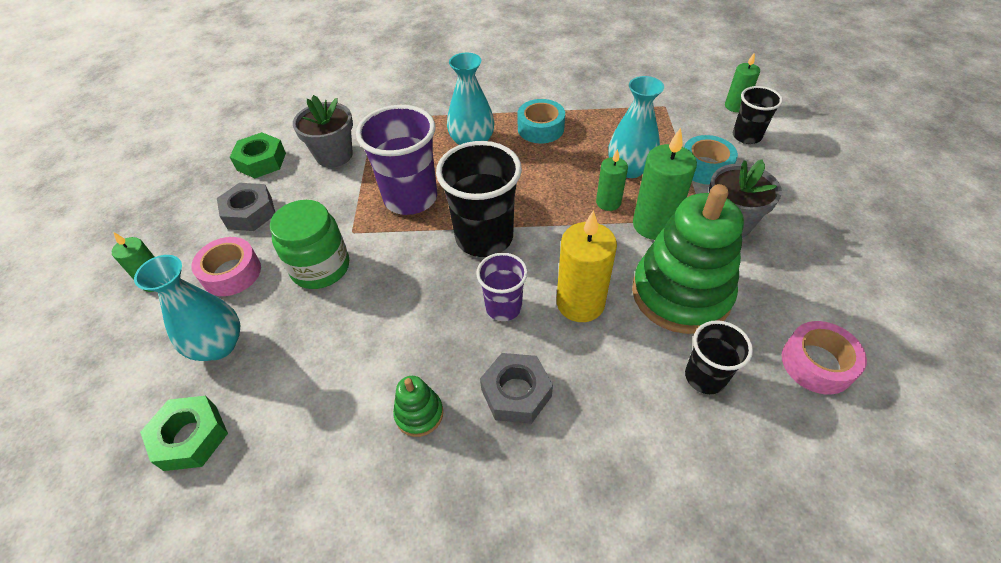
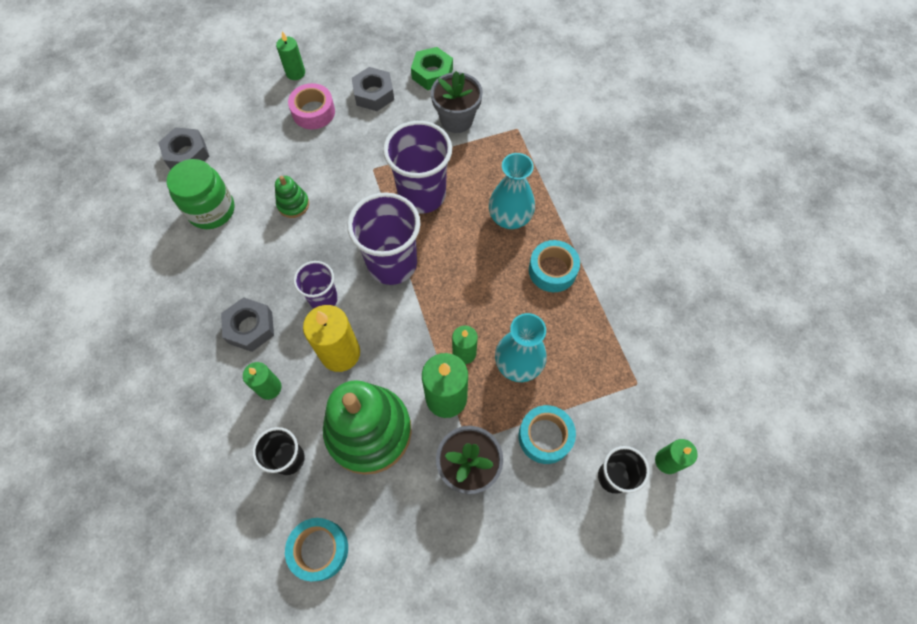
camera: 70 degrees right, 15 degrees up
turquoise vase [134,255,240,361] -> none
green nut [140,396,228,471] -> grey nut [158,127,210,170]
green jar [270,200,349,289] -> green jar moved to [167,159,234,229]
green stacking toy [393,376,443,437] -> green stacking toy moved to [275,176,309,218]
black cup [436,141,522,257] -> purple cup [347,192,420,285]
pink tape [782,321,867,394] -> turquoise tape [285,518,348,581]
none -> green candle [243,362,282,400]

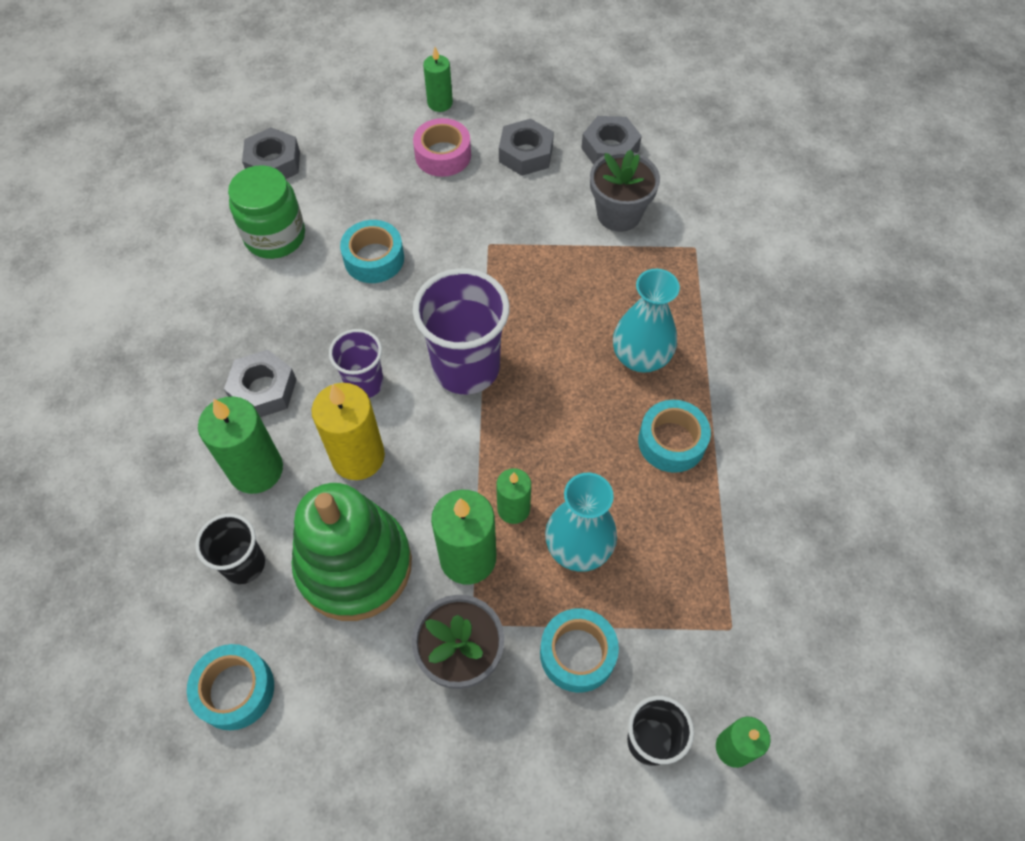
camera: 20 degrees right, 5 degrees down
green candle [243,362,282,400] -> green candle [198,396,283,494], size x1.68
green stacking toy [275,176,309,218] -> turquoise tape [340,220,404,283]
purple cup [383,121,452,214] -> none
green nut [411,47,453,90] -> grey nut [581,116,642,165]

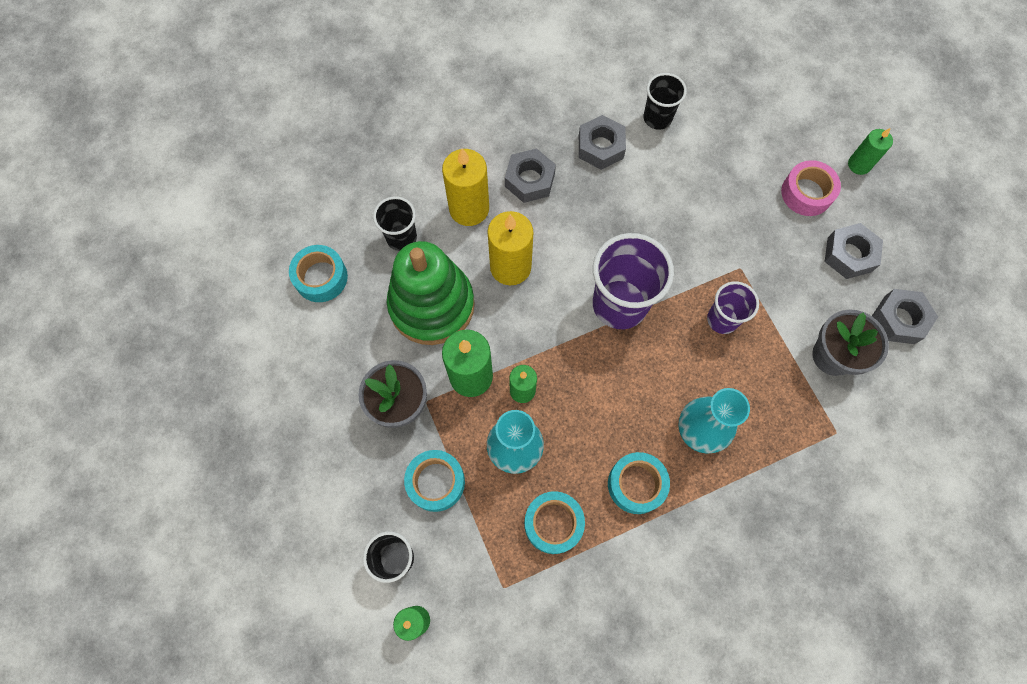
camera: 65 degrees right, 10 degrees up
green candle [198,396,283,494] -> yellow candle [442,148,489,226]
green jar [228,165,305,259] -> black cup [644,73,687,130]
grey nut [242,127,300,179] -> grey nut moved to [579,115,626,170]
purple cup [329,329,384,398] -> purple cup moved to [707,281,759,334]
turquoise tape [340,220,404,283] -> turquoise tape moved to [524,491,585,554]

